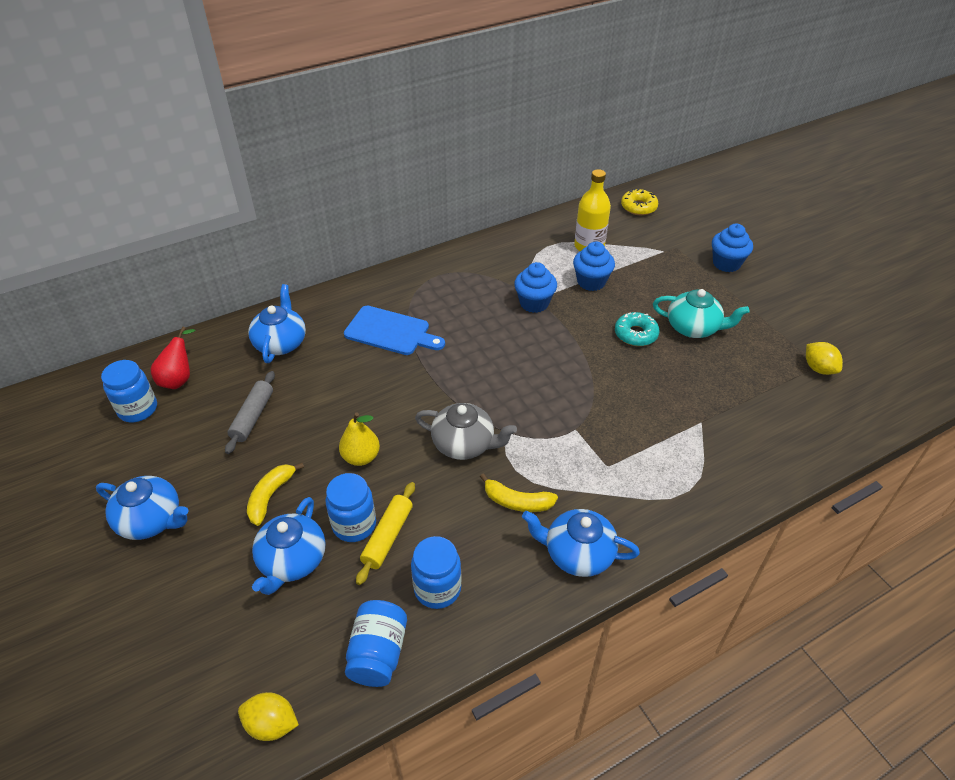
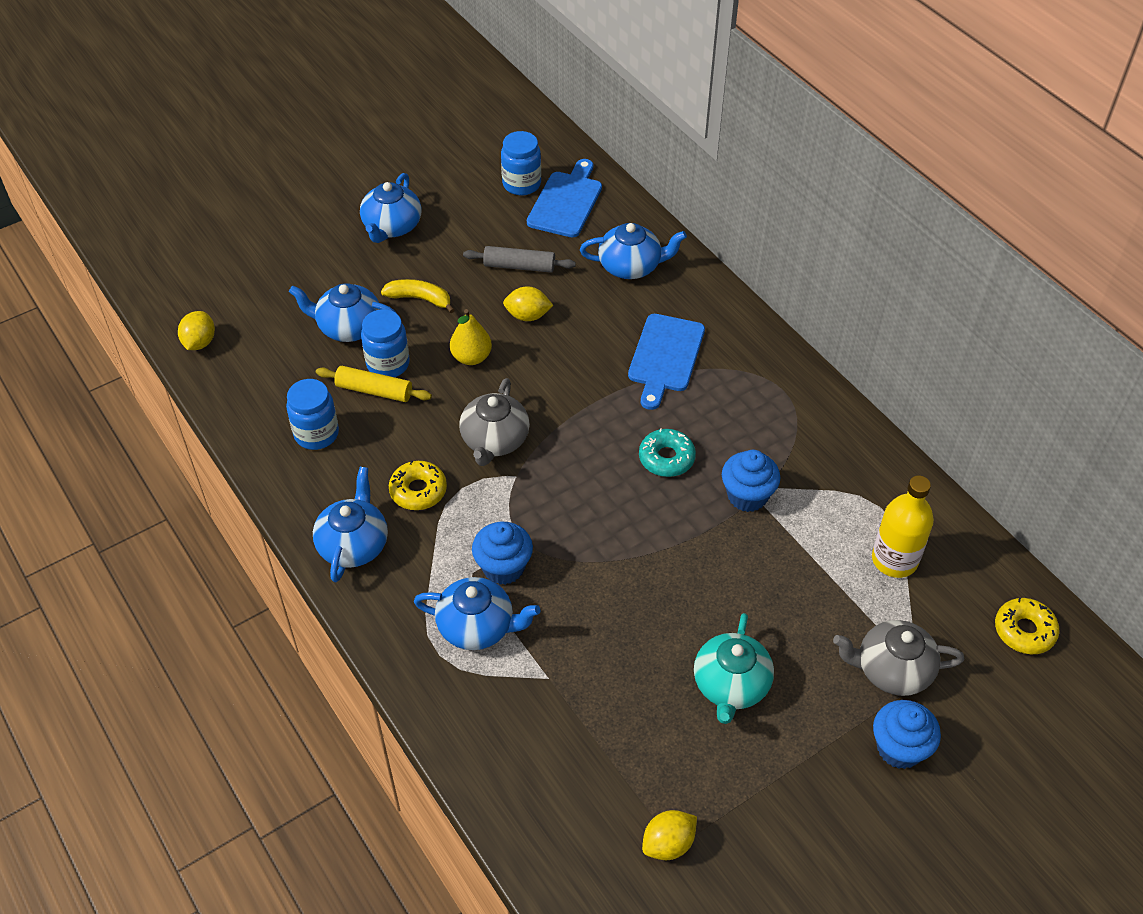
camera: 85 degrees right, 5 degrees up
red pear [150,327,195,389] -> blue cutting board [527,159,602,238]
blue jar [345,600,407,687] -> none
yellow banana [480,473,558,512] -> yellow donut [389,460,447,510]
blue cupcake [573,242,615,291] -> blue cupcake moved to [472,522,533,585]
turquoise donut [615,312,659,346] -> turquoise donut moved to [639,428,696,477]
none -> blue teapot [414,577,541,650]
none -> yellow lemon [503,286,553,321]
none -> grey teapot [833,620,964,696]

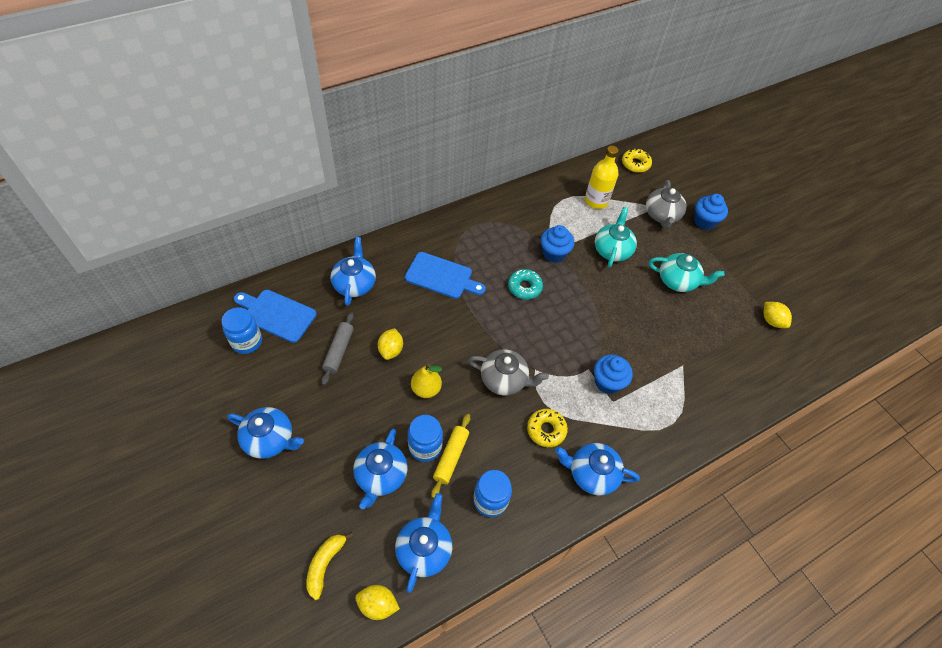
camera: 90 degrees left, 5 degrees up
yellow banana [381,279,455,313] -> yellow banana moved to [306,532,354,600]
blue teapot [414,577,541,650] -> blue teapot moved to [395,493,452,593]
none -> turquoise teapot [595,207,637,268]

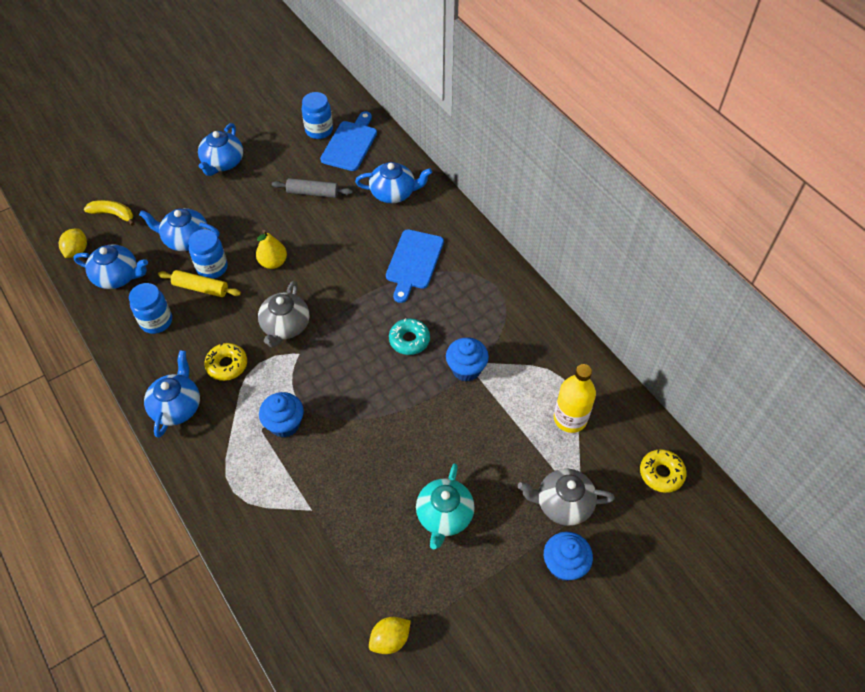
camera: 90 degrees right, 0 degrees up
yellow lemon [378,328,403,360] -> none
turquoise teapot [595,207,637,268] -> none

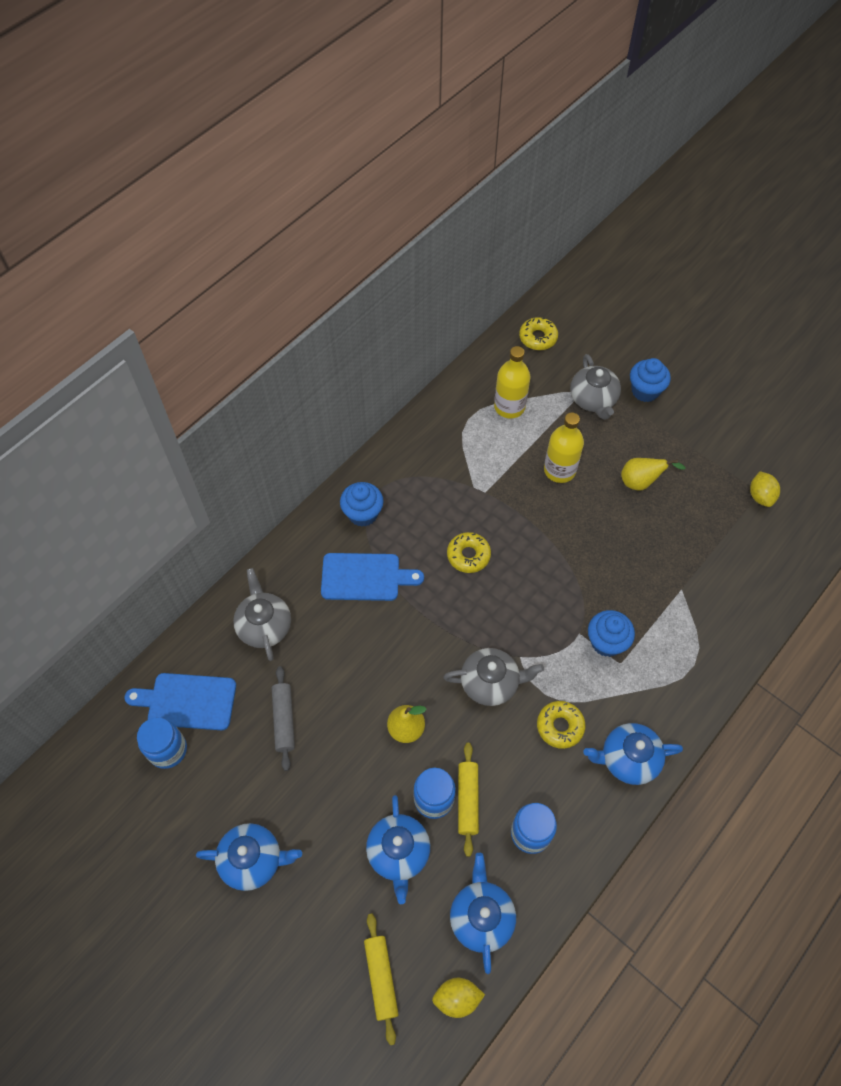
camera: 105 degrees left, 5 degrees up
yellow banana [84,200,135,226] -> yellow rolling pin [364,914,399,1045]
blue teapot [355,162,432,203] -> grey teapot [233,568,291,661]
yellow lemon [369,617,411,654] -> yellow lemon turned 45 degrees clockwise [750,471,780,507]
turquoise donut [389,318,430,355] -> yellow donut [447,532,491,573]
turquoise teapot [416,463,475,549] -> yellow pear [621,458,685,491]
blue cupcake [446,338,489,381] -> blue cupcake moved to [340,482,384,527]
none -> yellow bottle [544,412,584,483]

